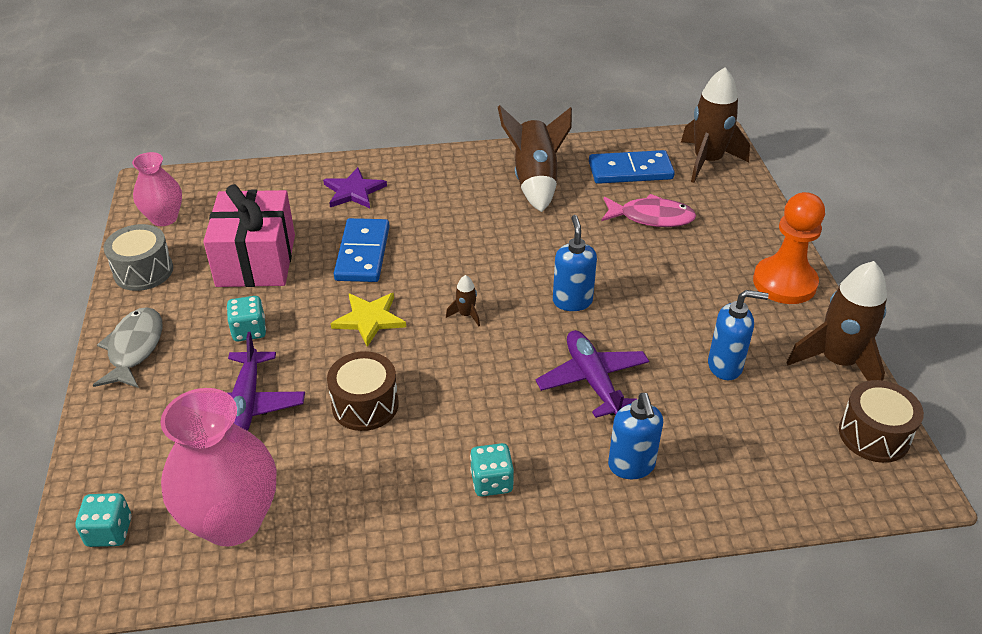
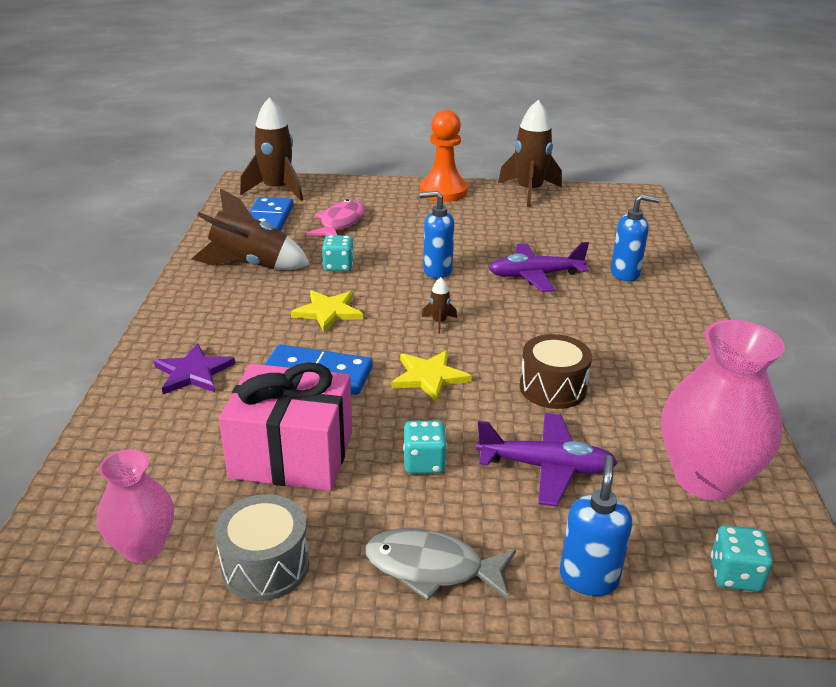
camera: 80 degrees left, 10 degrees down
turquoise dice [470,443,514,497] -> turquoise dice moved to [322,235,354,272]
blue soap dispenser [708,290,769,380] -> blue soap dispenser moved to [560,455,632,596]
brown drum [839,380,924,463] -> none
none -> yellow star [291,290,363,332]

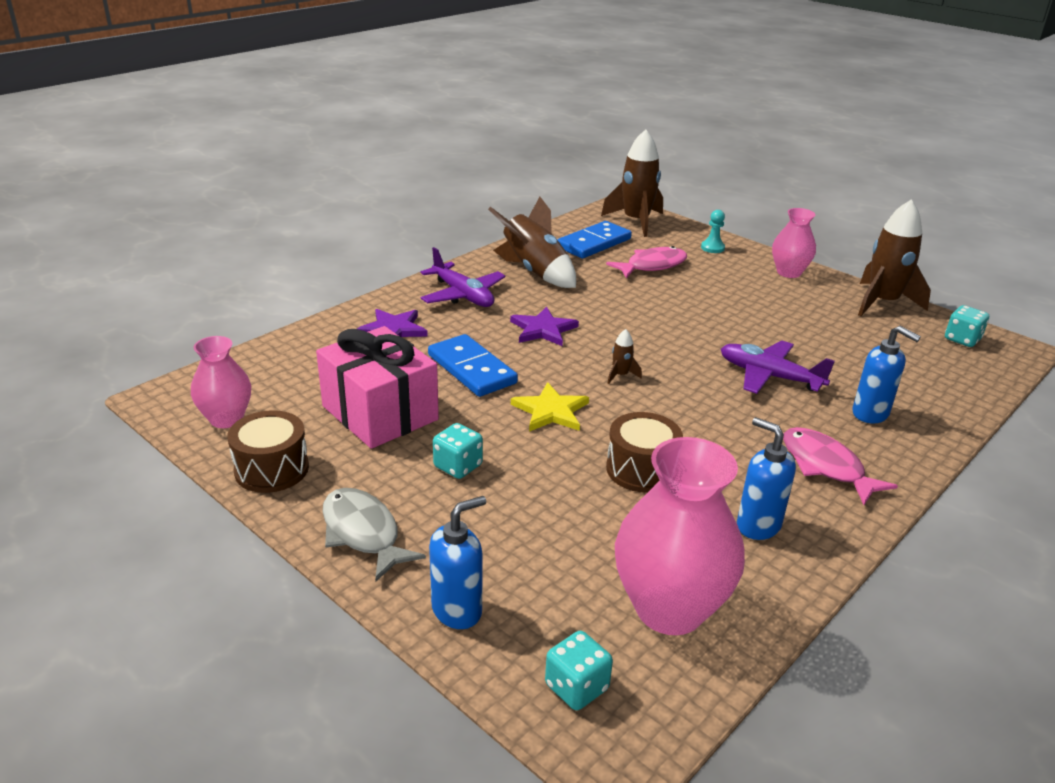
camera: 40 degrees right, 0 degrees up
grey drum [214,494,309,601] -> brown drum [227,411,309,493]
yellow star [291,290,363,332] -> purple star [510,307,579,346]
turquoise dice [322,235,354,272] -> turquoise dice moved to [945,305,989,347]
blue soap dispenser [419,191,454,278] -> blue soap dispenser moved to [737,417,796,540]
orange pawn [420,110,468,202] -> pink vase [772,208,816,278]
purple plane [476,413,618,507] -> purple plane moved to [420,247,506,307]
none -> turquoise pawn [701,210,725,253]
none -> pink fish [783,427,898,505]

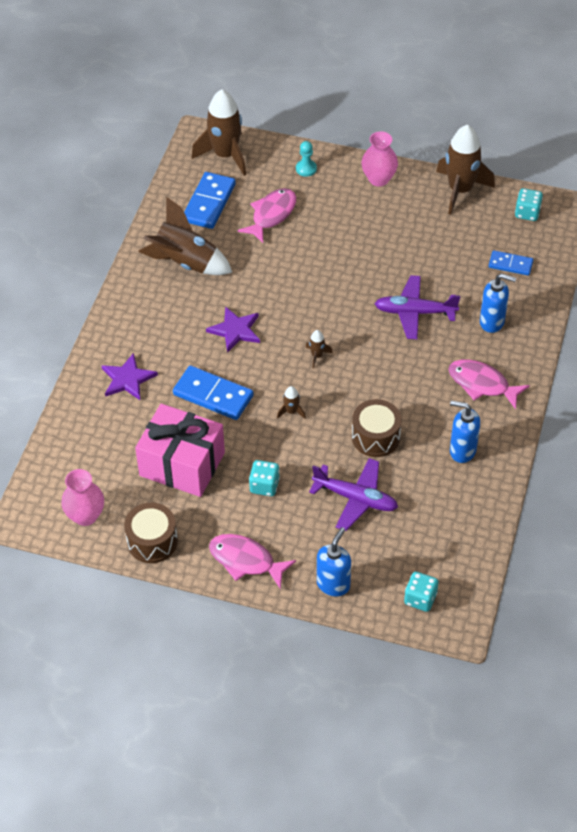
camera: 25 degrees left, 20 degrees up
grey fish [322,488,426,582] -> pink fish [209,534,296,589]
purple plane [420,247,506,307] -> purple plane moved to [309,458,398,531]
yellow star [511,382,589,432] -> brown rocket [277,386,306,419]
pink vase [615,437,745,635] -> none
none -> blue domino [489,250,533,276]

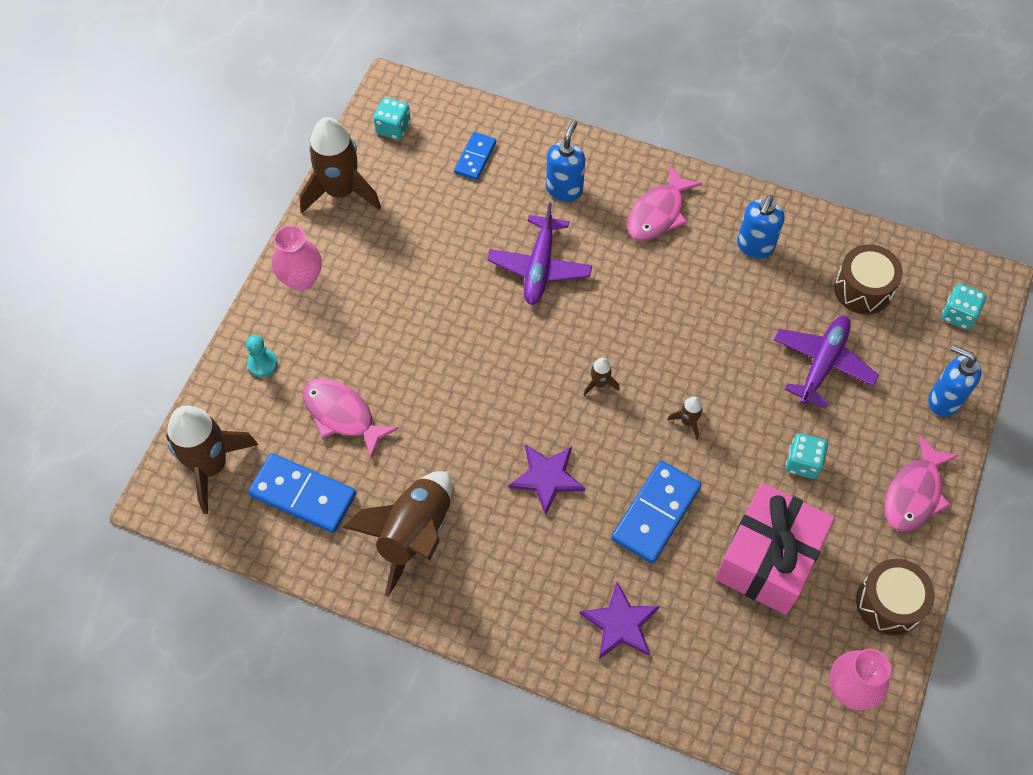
camera: 85 degrees left, 10 degrees up
brown drum [352,399,402,457] -> brown drum moved to [834,244,903,315]

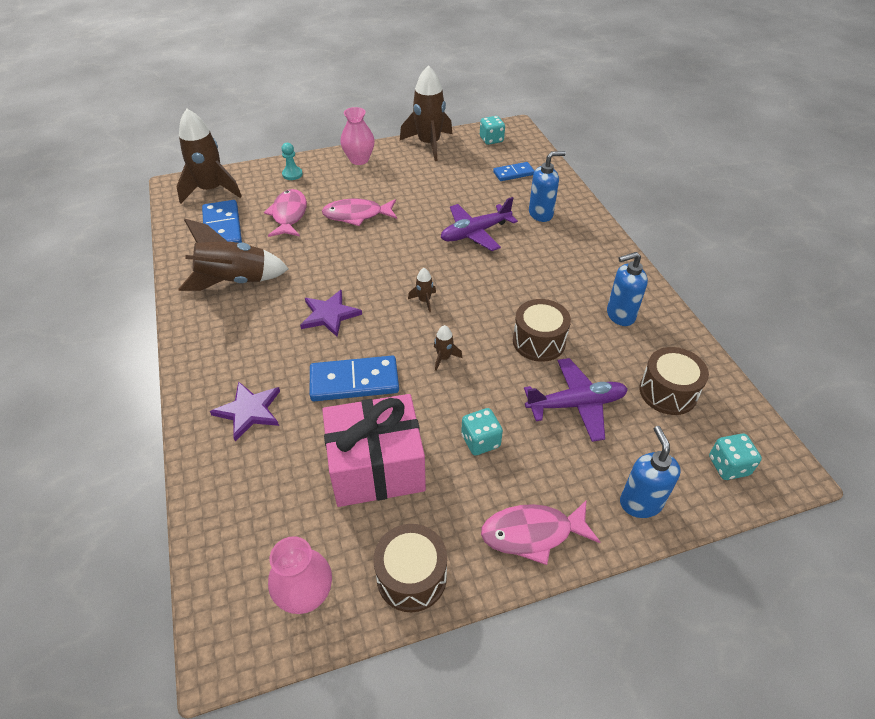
camera: 50 degrees right, 15 degrees down
pink fish [627,165,702,241] -> pink fish moved to [322,199,397,226]
none -> brown drum [513,299,571,362]

